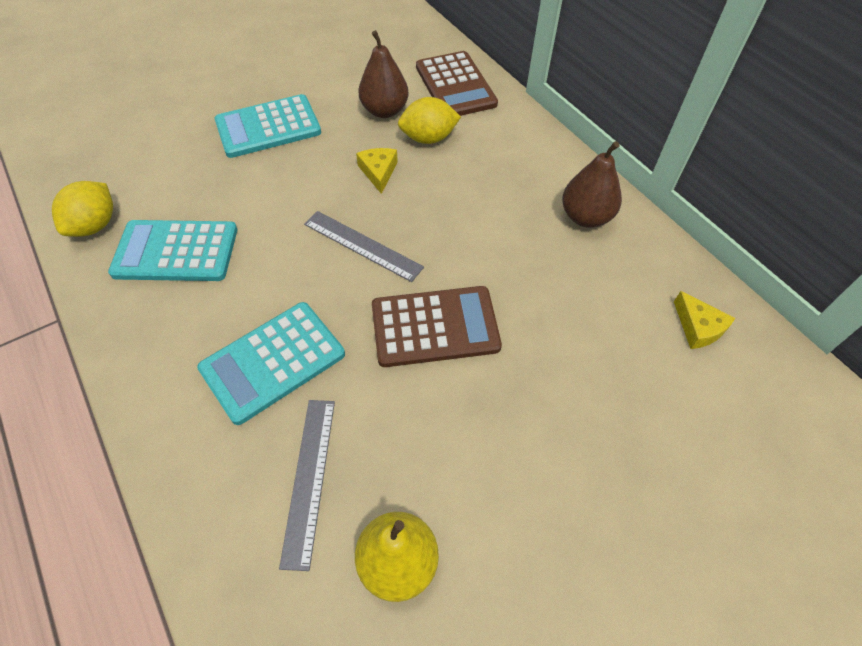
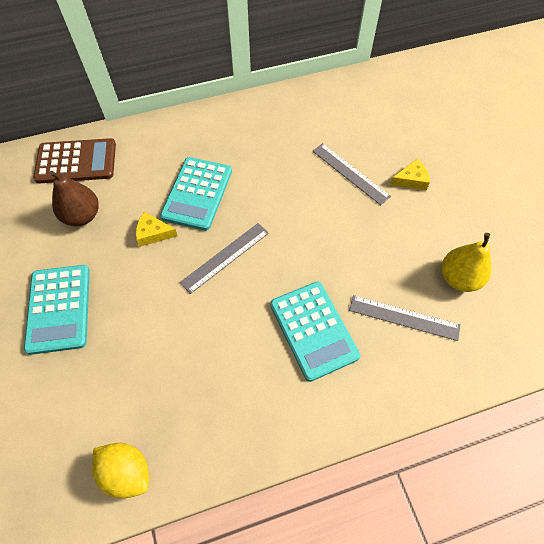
camera: 75 degrees left, 5 degrees up
turquoise calculator [108,220,237,281] -> turquoise calculator moved to [160,157,232,231]
brown calculator [372,286,502,367] -> none
yellow lemon [398,97,461,144] -> none
brown pear [562,141,622,228] -> none
yellow cheese [674,291,735,349] -> yellow cheese moved to [390,159,430,190]
none -> grey ruler [312,143,391,205]

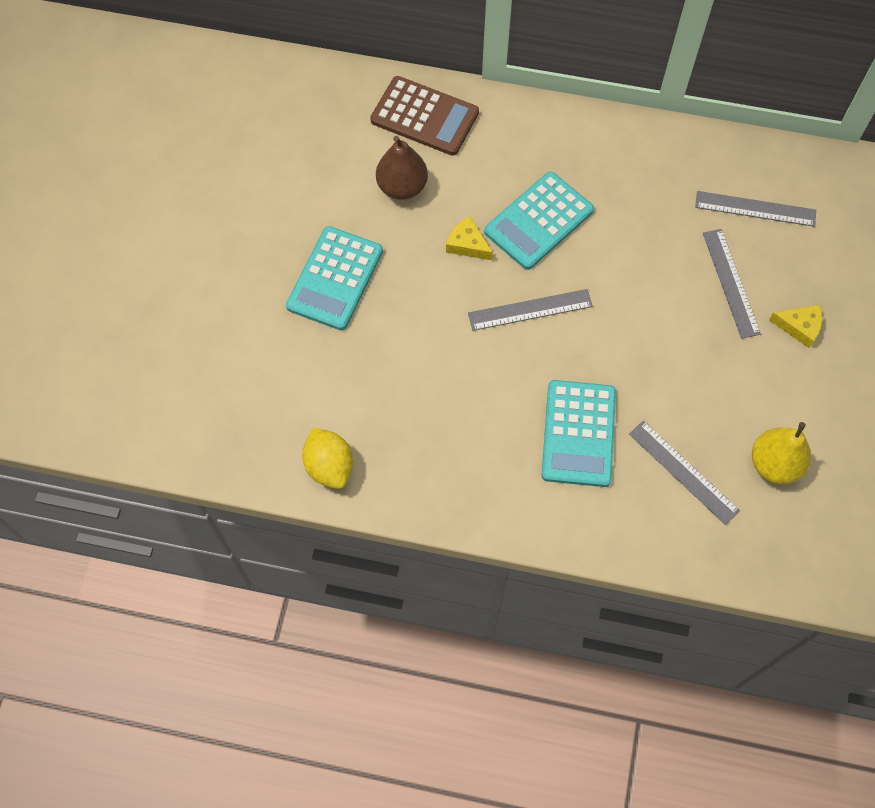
camera: 30 degrees right, 5 degrees up
none -> grey ruler [695,191,816,227]

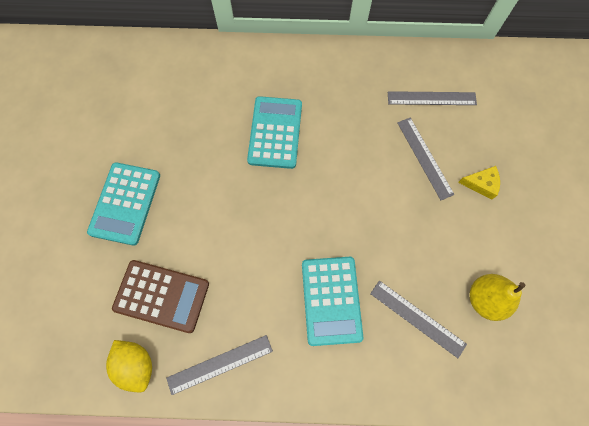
camera: 10 degrees left, 5 degrees up
brown calculator [370,76,479,156] -> brown calculator moved to [112,260,209,333]
brown pear [376,136,428,200] -> none
yellow cheese [446,216,493,260] -> none
grey ruler [468,289,593,331] -> grey ruler moved to [166,335,273,395]
turquoise calculator [484,172,594,270] -> turquoise calculator turned 150 degrees clockwise [247,96,302,169]

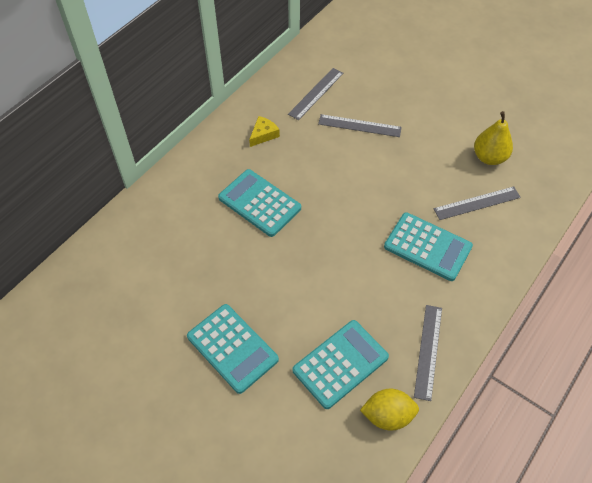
camera: 55 degrees left, 15 degrees down
brown calculator [112,260,209,333] -> turquoise calculator [293,320,389,409]
yellow cheese [458,166,500,200] -> yellow cheese moved to [249,116,280,147]

